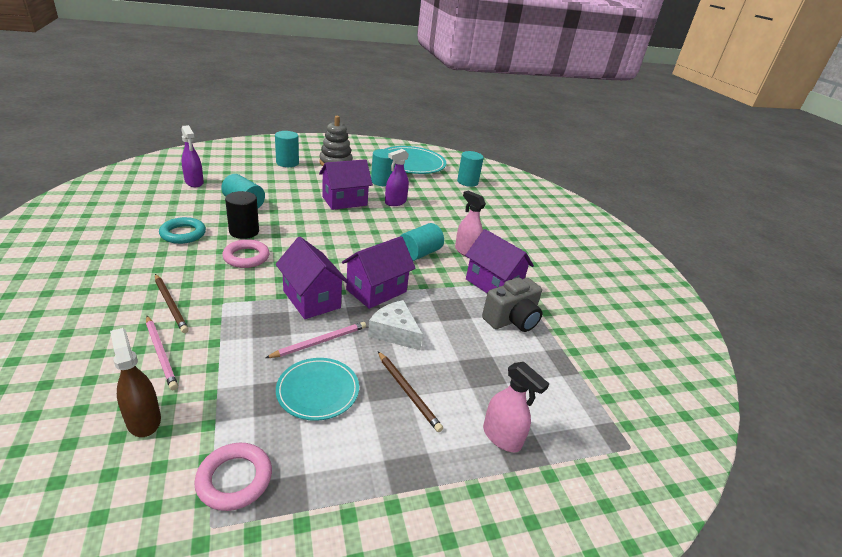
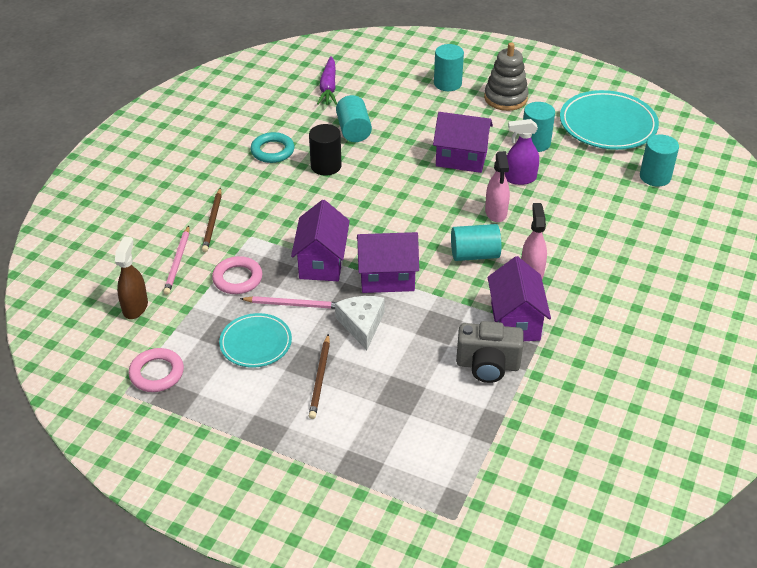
camera: 45 degrees right, 10 degrees up
purple spray bottle [181,125,204,187] -> purple carrot [317,56,337,105]
pink ring [222,239,270,268] -> pink ring moved to [212,256,262,294]
pink spray bottle [483,362,549,452] -> pink spray bottle moved to [485,151,510,222]

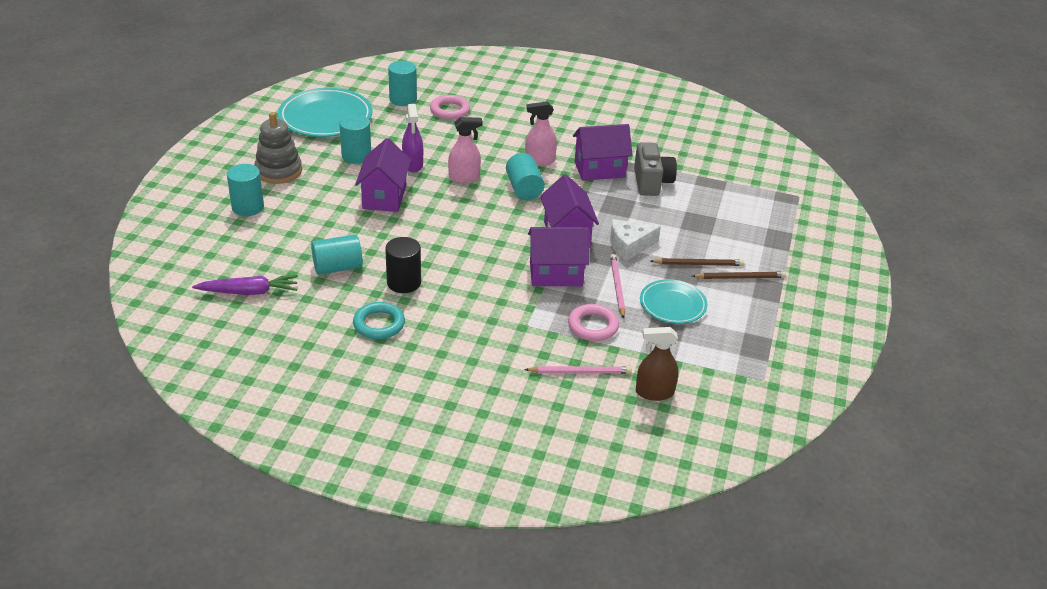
camera: 100 degrees left, 5 degrees down
pink ring [129,348,184,392] -> pink ring moved to [430,95,470,120]
brown pencil [202,188,222,252] -> brown pencil moved to [692,272,786,279]

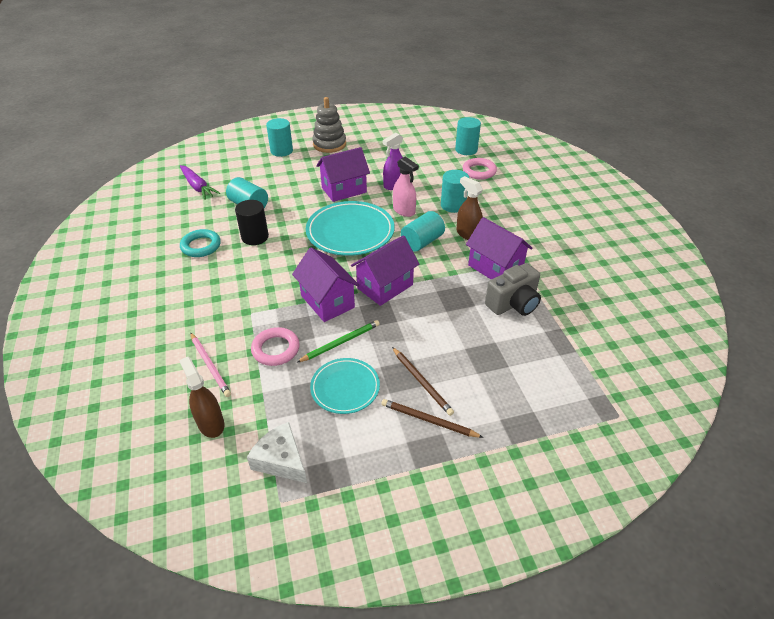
camera: 60 degrees right, 5 degrees up
turquoise plate [278,88,373,137] -> turquoise plate moved to [306,201,395,256]
turquoise cylinder [339,114,371,164] -> turquoise cylinder moved to [441,170,469,213]
pink spray bottle [525,101,557,166] -> brown spray bottle [457,176,483,240]
white cheese [610,219,661,261] -> white cheese moved to [247,422,307,483]
pink pencil [610,254,625,319] -> green pencil [296,320,380,363]
brown pencil [692,272,786,279] -> brown pencil turned 150 degrees clockwise [381,399,484,438]

